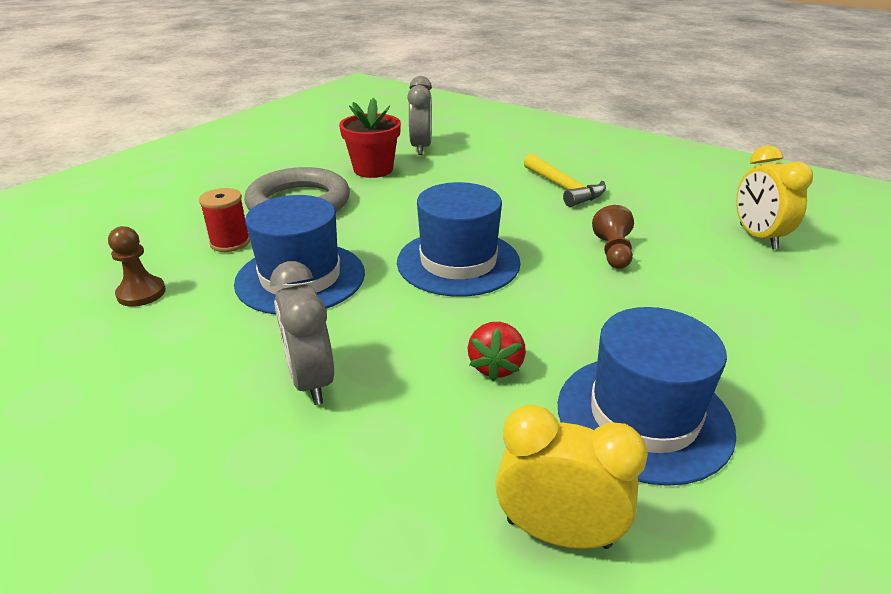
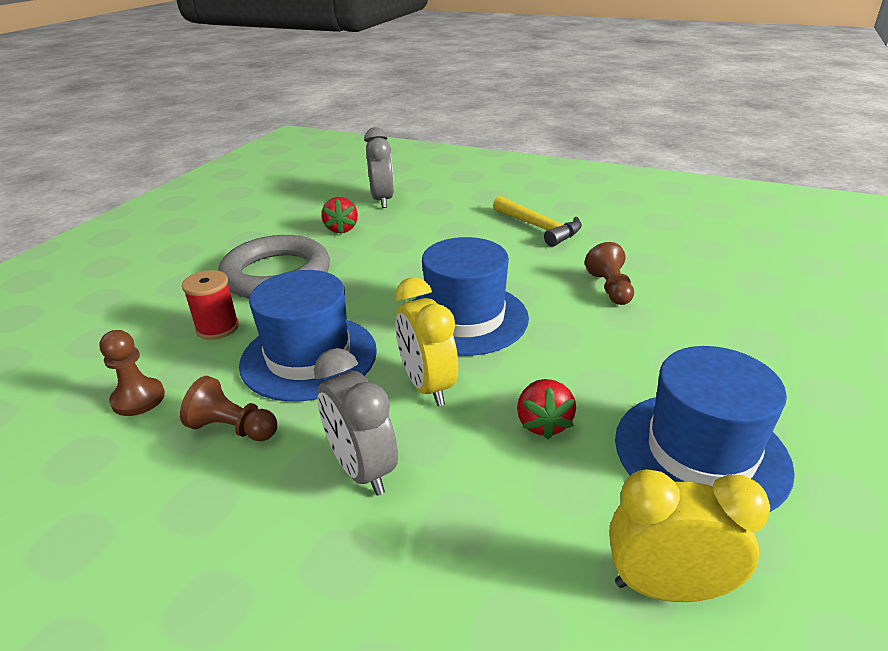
camera: 10 degrees left, 0 degrees up
red flower pot [339,97,401,178] -> red strawberry [321,197,358,234]
yellow clock [736,145,813,249] -> yellow clock moved to [395,277,458,406]
none -> brown pawn [180,376,277,441]

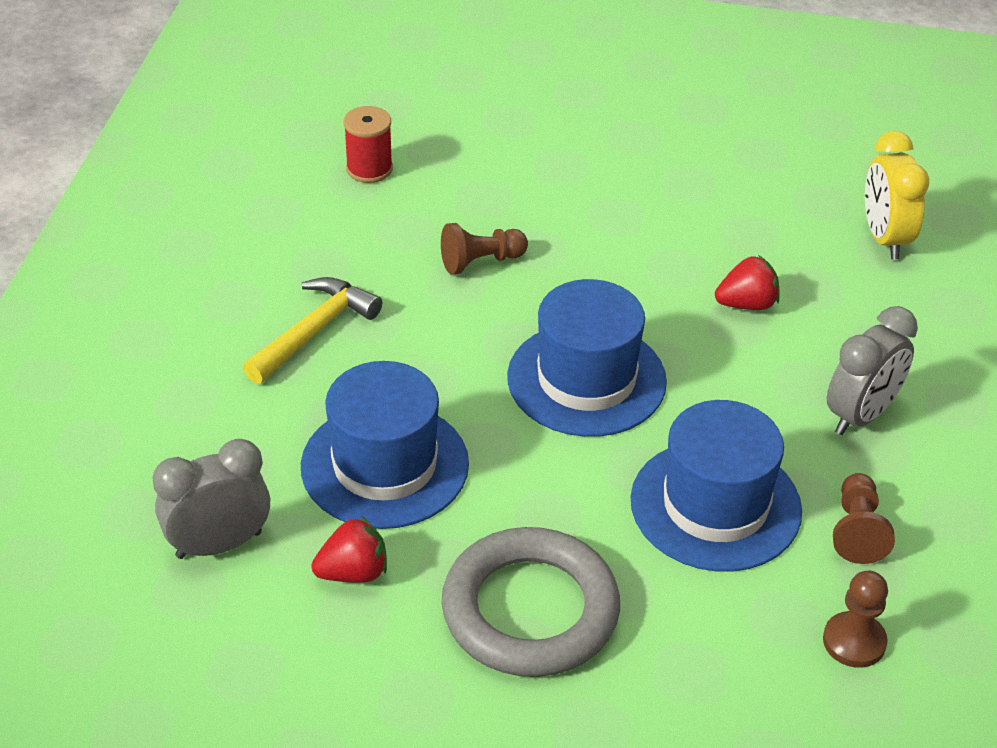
camera: 105 degrees left, 10 degrees up
red spool [182,270,239,340] -> red spool moved to [344,106,393,183]
yellow clock [395,277,458,406] -> none
blue hat [615,346,795,512] -> blue hat moved to [301,361,469,529]

